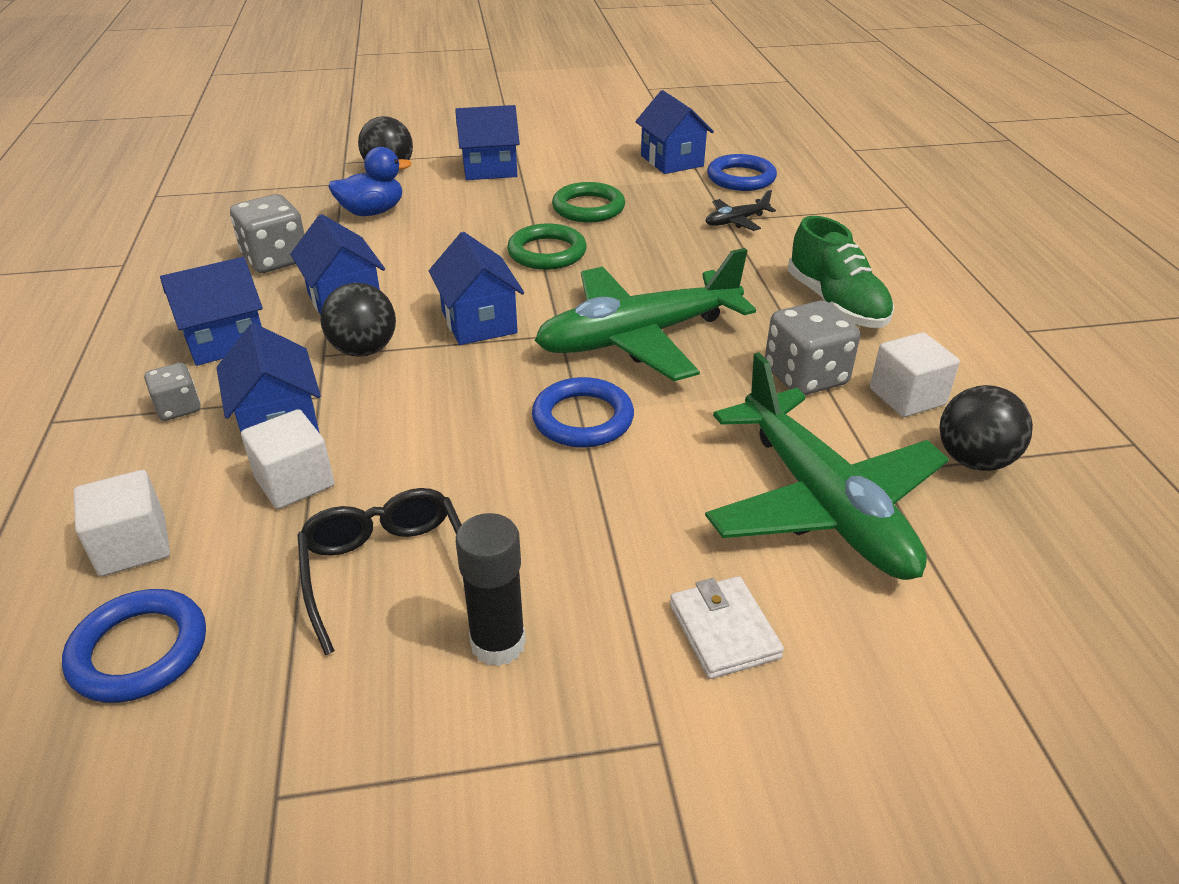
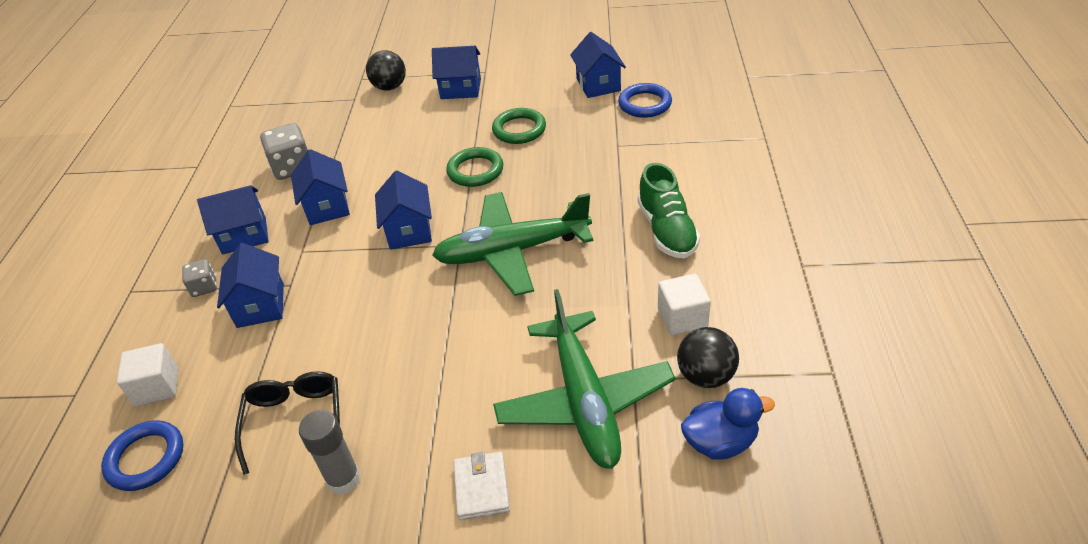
camera: 15 degrees right, 5 degrees up
white cube [241,409,334,509] -> none
black ball [320,283,396,357] -> none
blue duck [328,147,412,216] -> blue duck moved to [681,388,775,460]
black glue stick [456,513,526,667] -> grey glue stick [299,410,361,495]
blue ring [532,377,634,448] -> none
black plane [706,190,776,231] -> none
grey dice [765,301,860,395] -> none

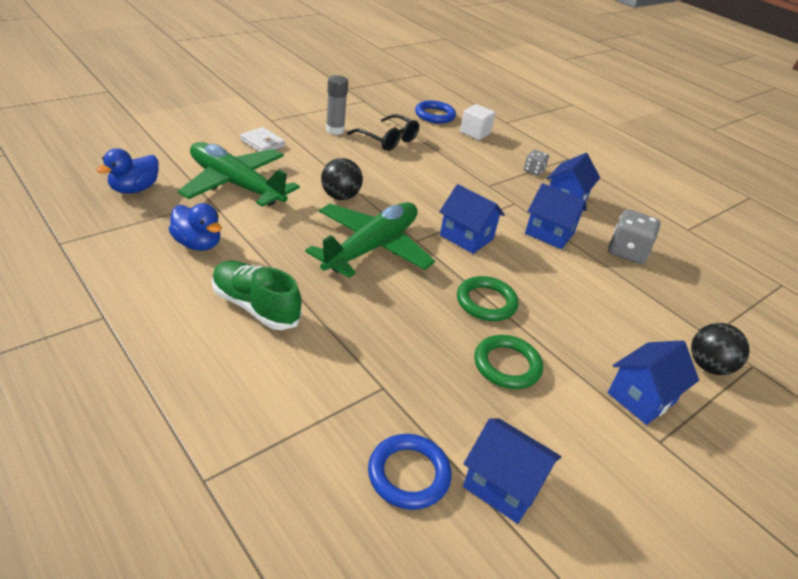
camera: 130 degrees right, 5 degrees down
blue house [217,243,284,328] -> none
white cube [658,274,711,335] -> blue duck [169,203,222,251]
black ball [677,327,739,388] -> black ball moved to [321,158,363,200]

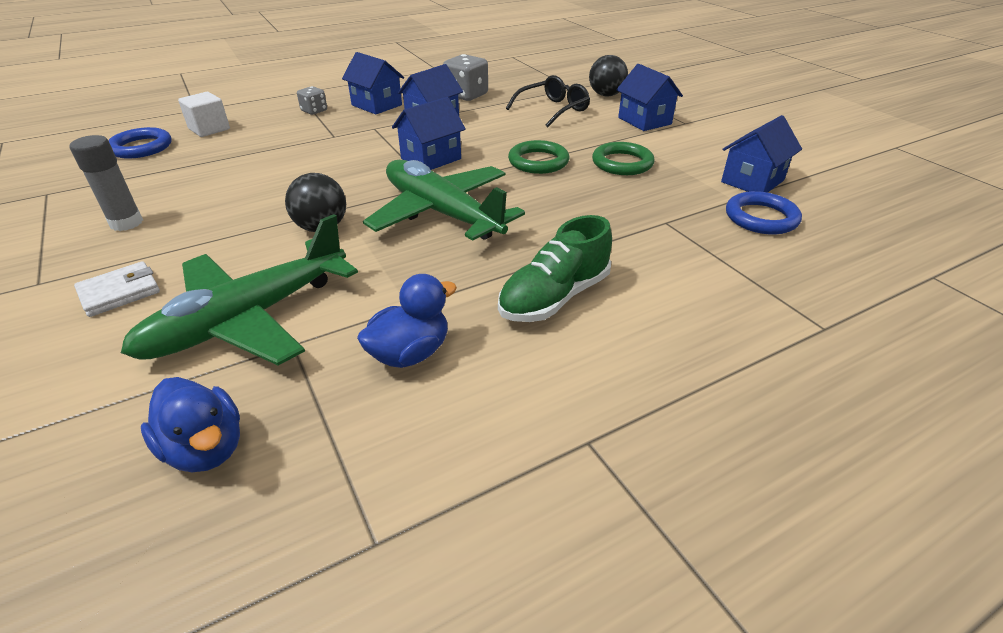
camera: 75 degrees left, 0 degrees up
black glasses [347,114,419,151] -> black glasses moved to [506,75,590,127]

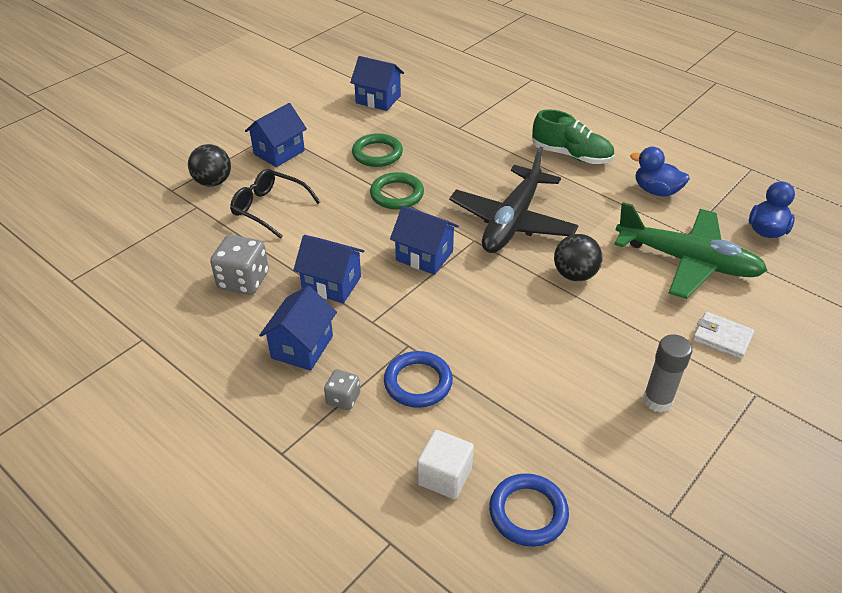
camera: 110 degrees left, 5 degrees up
green plane [363,160,525,241] -> black plane [449,146,579,253]
blue ring [726,191,802,234] -> blue ring moved to [384,351,453,408]

